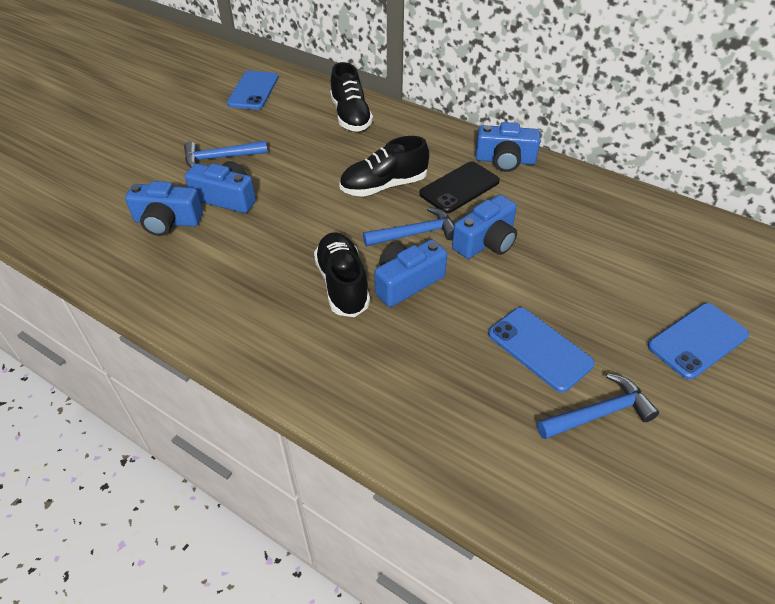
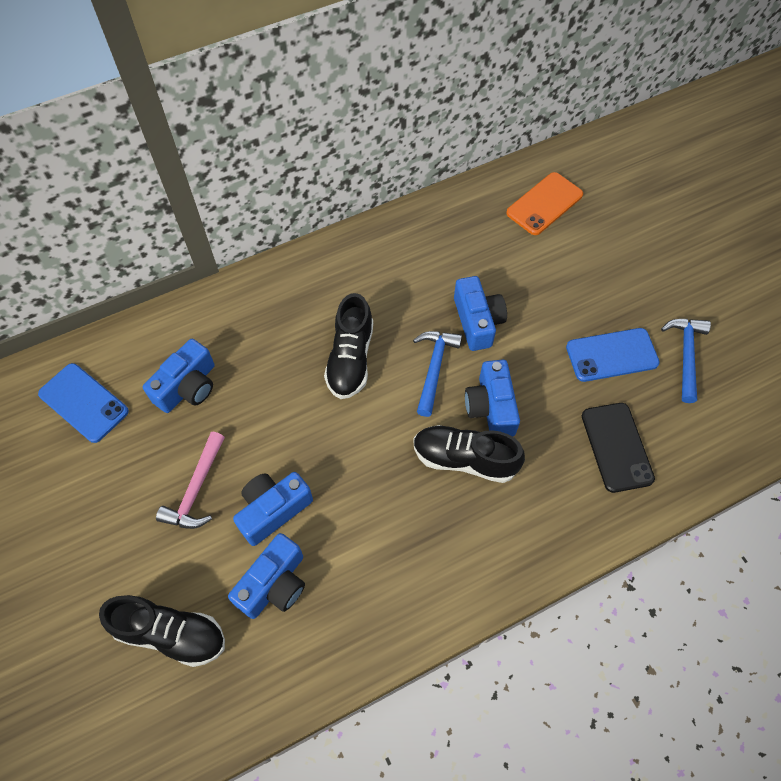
camera: 60 degrees left, 15 degrees up
blue hammer [184,141,268,167] -> pink hammer [156,432,225,529]
black shoe [330,62,373,132] -> black shoe moved to [99,595,225,667]
black phone [419,161,500,213] -> black phone moved to [582,403,655,493]
blue camera [475,122,540,172] -> blue camera moved to [143,339,215,413]
blue phone [648,303,749,380] -> none
none -> orange phone [506,172,583,235]

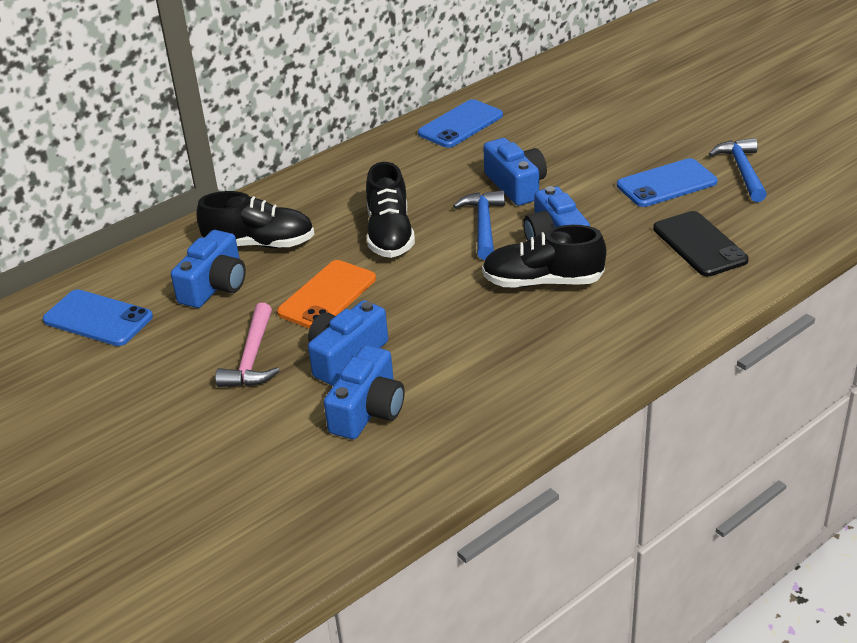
camera: 10 degrees left, 25 degrees down
black shoe [99,595,225,667] -> black shoe moved to [196,191,314,248]
orange phone [506,172,583,235] -> orange phone moved to [277,260,376,329]
none -> blue phone [418,99,503,148]

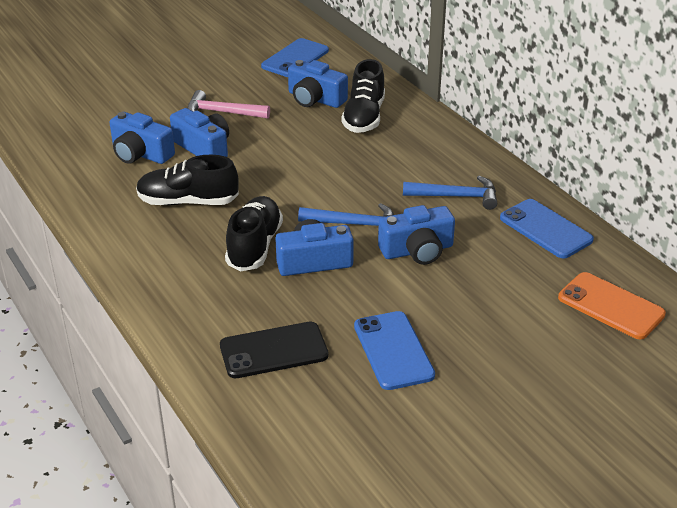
camera: 95 degrees right, 0 degrees up
orange phone [277,260,376,329] -> orange phone moved to [558,272,666,339]
black shoe [366,162,415,258] -> black shoe moved to [136,155,239,205]
blue hammer [709,138,767,202] -> blue hammer moved to [403,176,497,210]

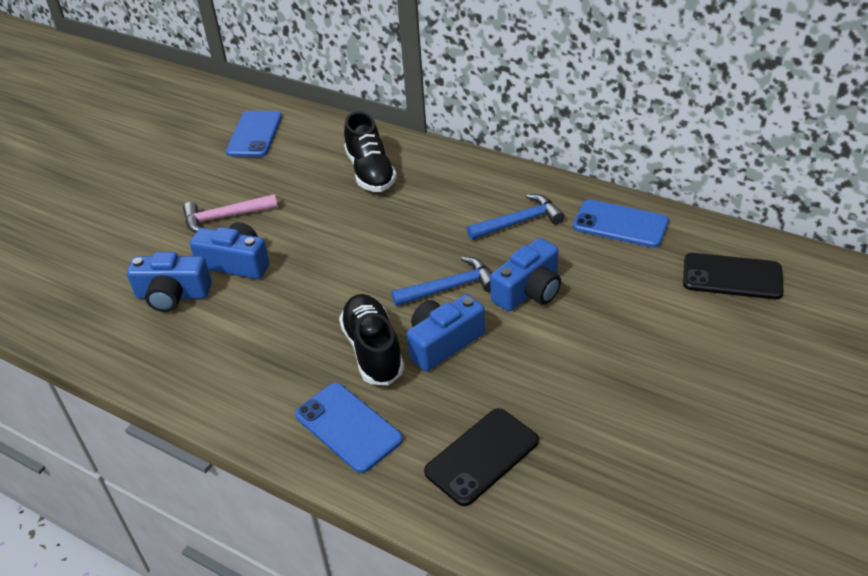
camera: 25 degrees left, 5 degrees up
black shoe [136,155,239,205] -> none
blue camera [288,60,348,108] -> none
blue phone [354,311,435,390] -> blue phone moved to [295,383,403,473]
orange phone [558,272,666,339] -> black phone [683,253,784,299]

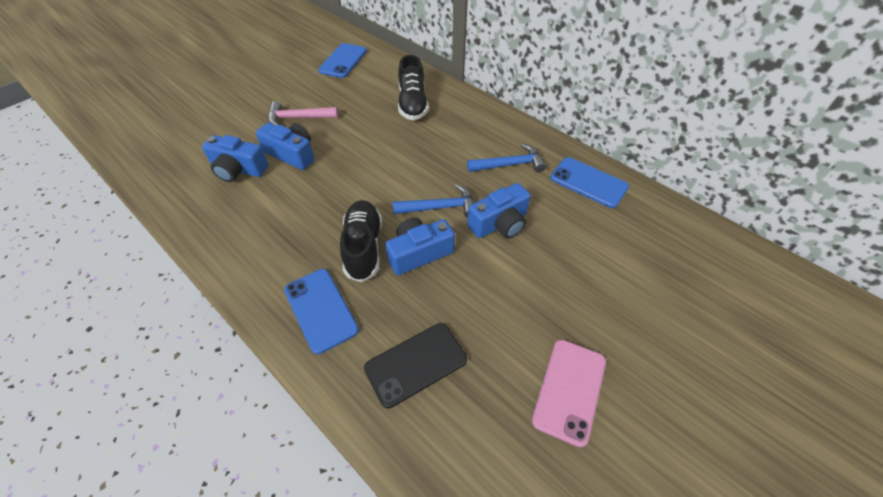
camera: 10 degrees right, 10 degrees up
black phone [683,253,784,299] -> none
none -> pink phone [532,339,606,447]

